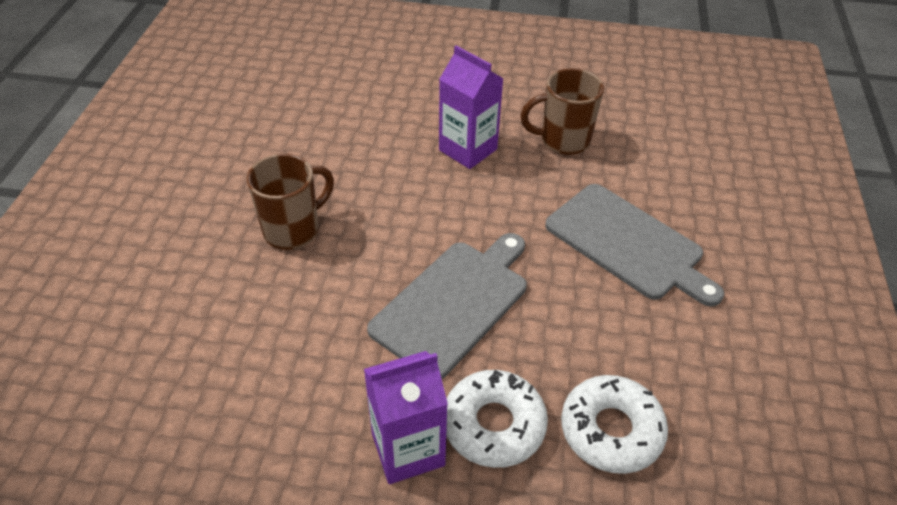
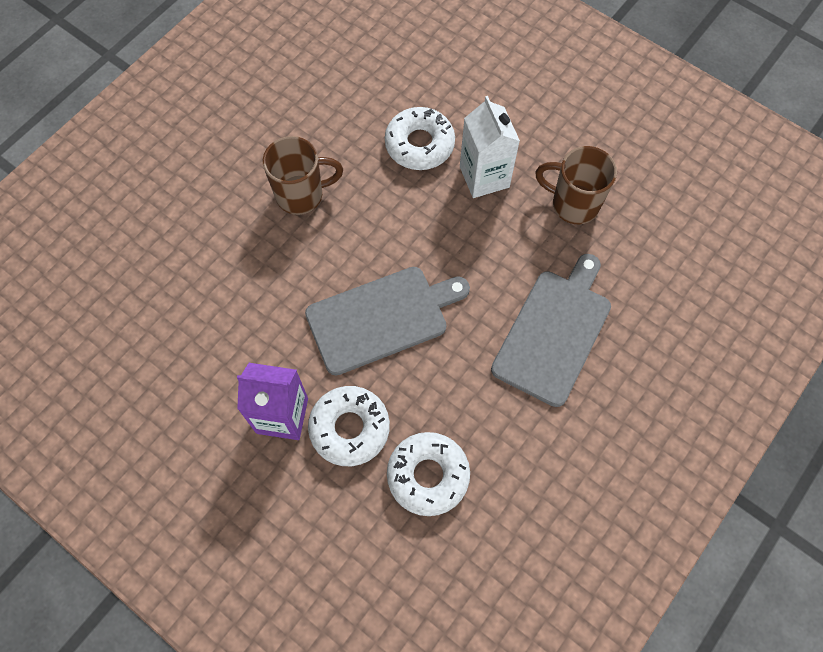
camera: 30 degrees right, 20 degrees up
purple carton [439,46,504,169] -> white carton [460,96,520,198]
grey cutting board [545,184,724,307] -> grey cutting board turned 135 degrees counterclockwise [491,254,611,407]
none -> white donut [385,107,455,170]

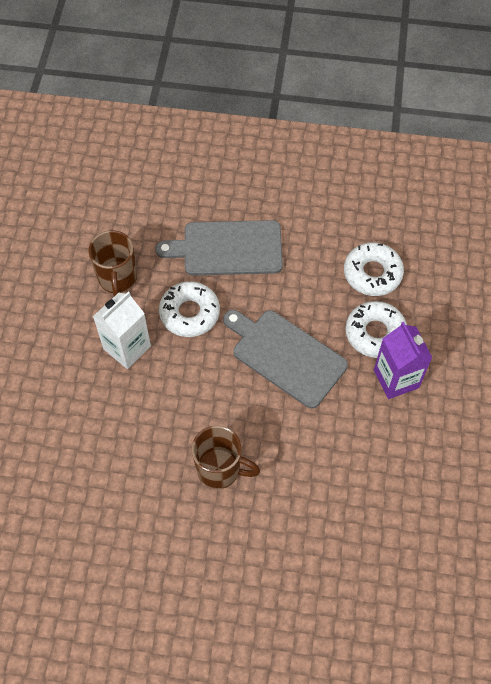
camera: 120 degrees left, 5 degrees down
brown mug [263,136,343,215] -> brown mug turned 150 degrees clockwise [192,425,260,489]
white donut [385,107,455,170] -> white donut moved to [159,281,220,337]

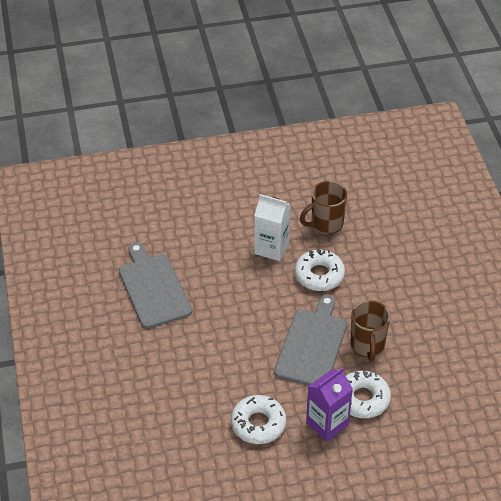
camera: 70 degrees right, 15 degrees down
grey cutting board [155,220,283,276] -> grey cutting board moved to [119,242,192,329]
brown mug [192,425,260,489] -> brown mug moved to [350,300,390,362]
white donut [344,242,404,296] -> white donut moved to [231,395,286,444]

